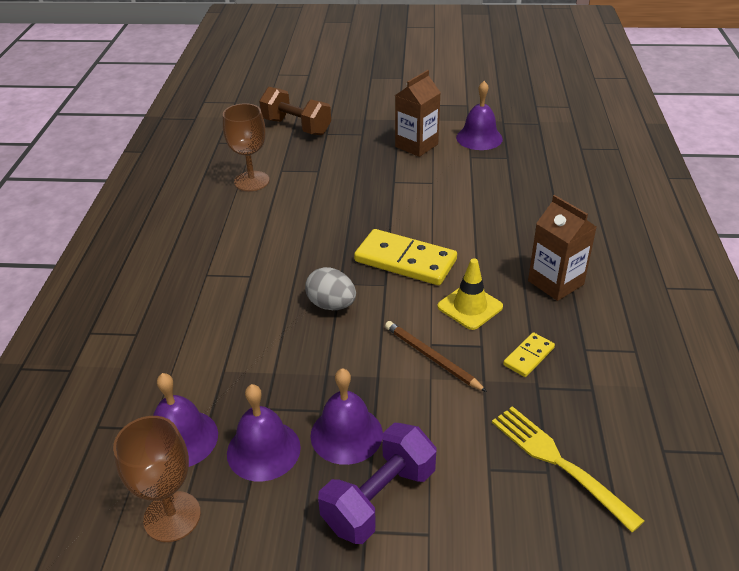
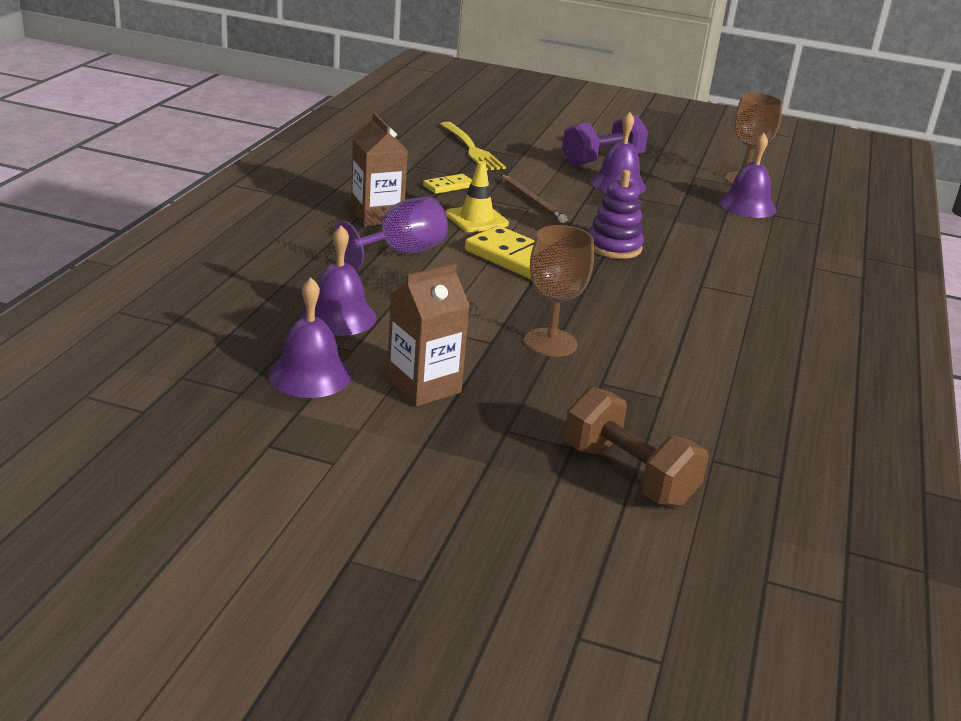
camera: 170 degrees left, 10 degrees down
brown goblet [223,103,269,191] -> brown goblet moved to [524,225,594,357]
purple bell [227,384,301,482] -> purple bell moved to [301,225,377,336]
grey egg [305,267,356,310] -> purple stacking toy [588,170,644,259]
none -> purple goblet [335,196,448,270]

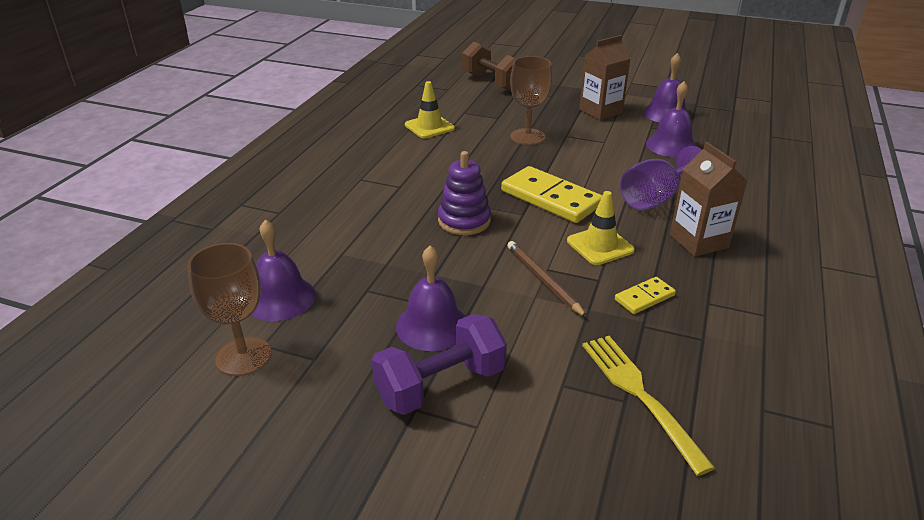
camera: 175 degrees left, 5 degrees up
none -> yellow traffic cone [405,81,455,138]

